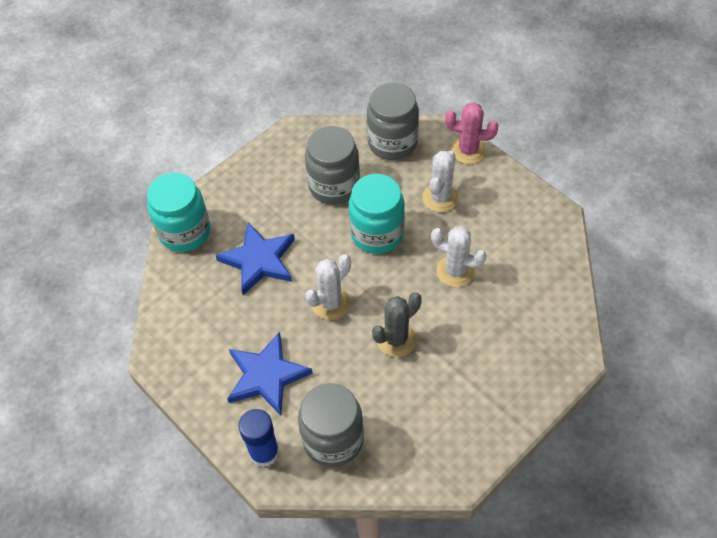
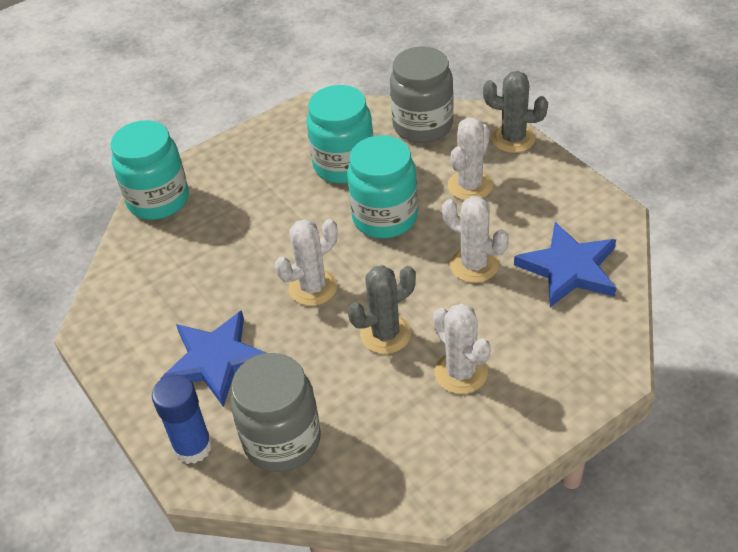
camera: 10 degrees right, 10 degrees down
blue star [215,222,295,295] -> blue star moved to [514,222,616,307]
grey jar [305,126,360,205] -> turquoise jar [306,85,373,183]
pink cactus [445,102,498,164] -> grey cactus [483,71,548,153]
none -> white cactus [433,303,491,394]

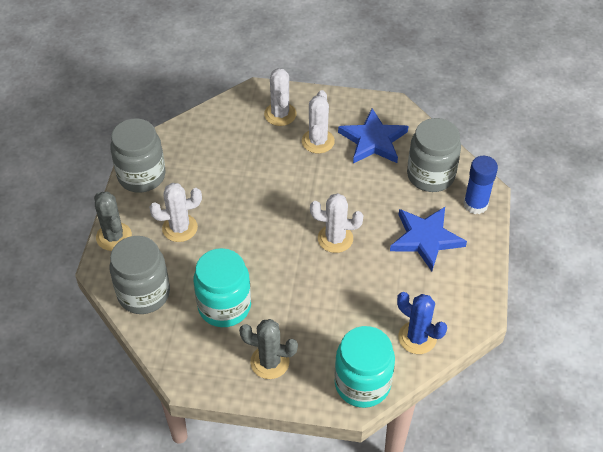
camera: 140 degrees left, 5 degrees up
turquoise jar [347,135,418,239] -> none
grey cactus [348,265,416,354] -> grey cactus moved to [239,319,298,379]
white cactus [442,196,509,283] -> white cactus moved to [264,68,297,126]
blue star [514,222,616,307] -> blue star moved to [338,108,408,163]
none -> grey jar [110,118,166,193]
none -> blue cactus [397,292,447,354]

